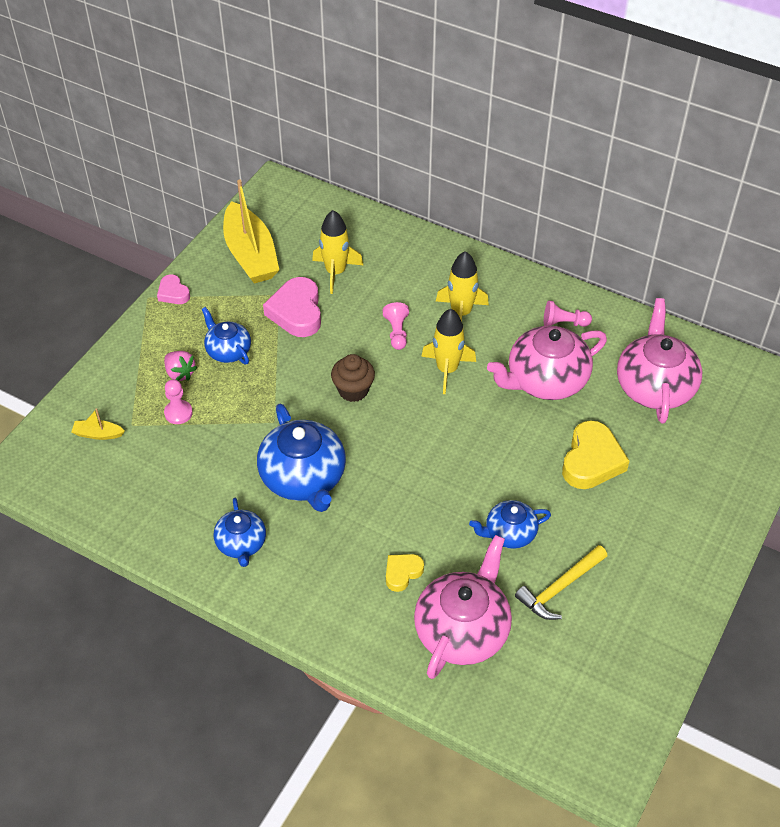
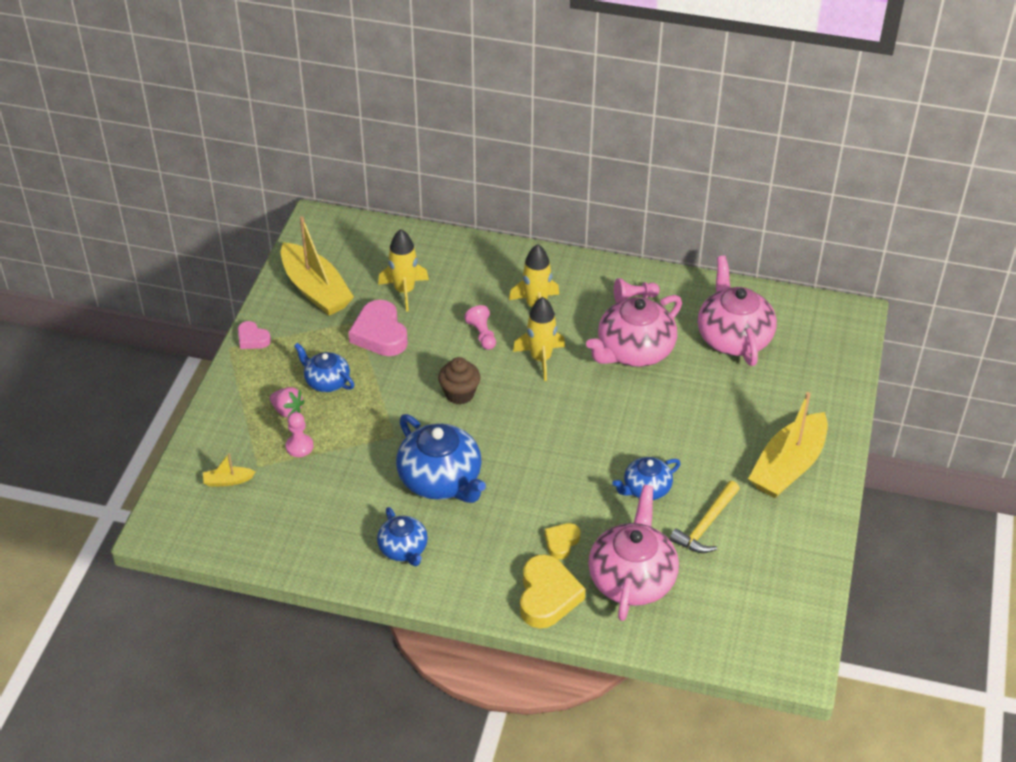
camera: 15 degrees left, 5 degrees down
yellow heart [562,420,629,489] -> yellow heart moved to [520,554,586,628]
none -> yellow boat [748,392,828,498]

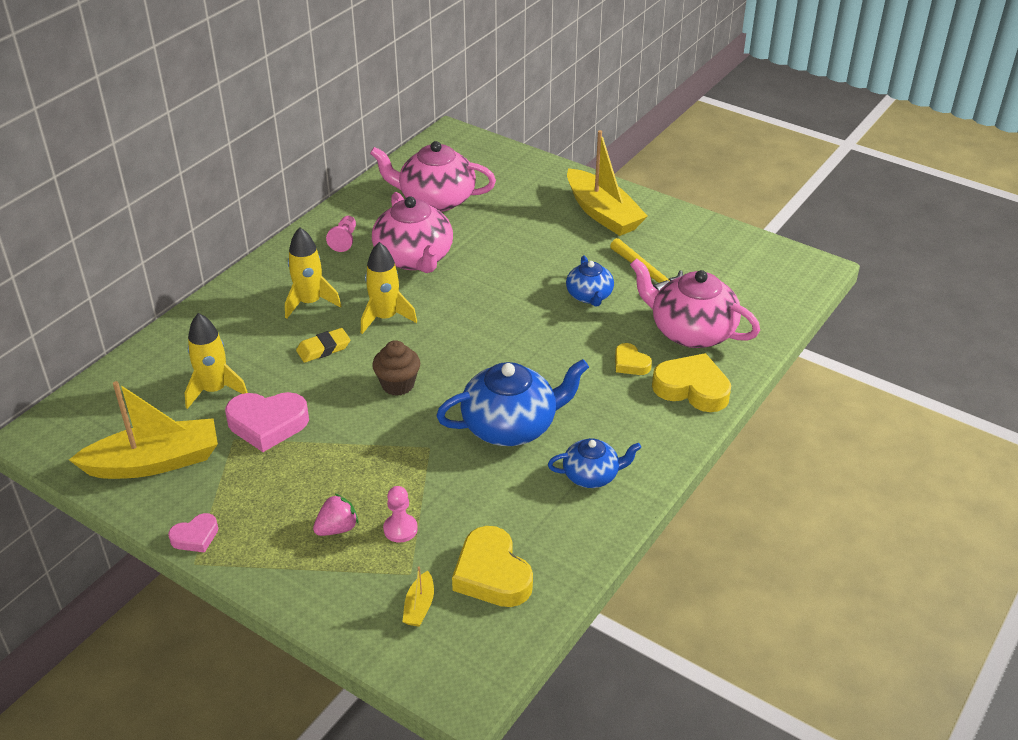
camera: 70 degrees left, 5 degrees down
blue teapot [294,343,354,392] -> none
pink pawn [464,305,496,350] -> yellow eraser [296,328,350,363]
none -> yellow heart [452,526,533,607]

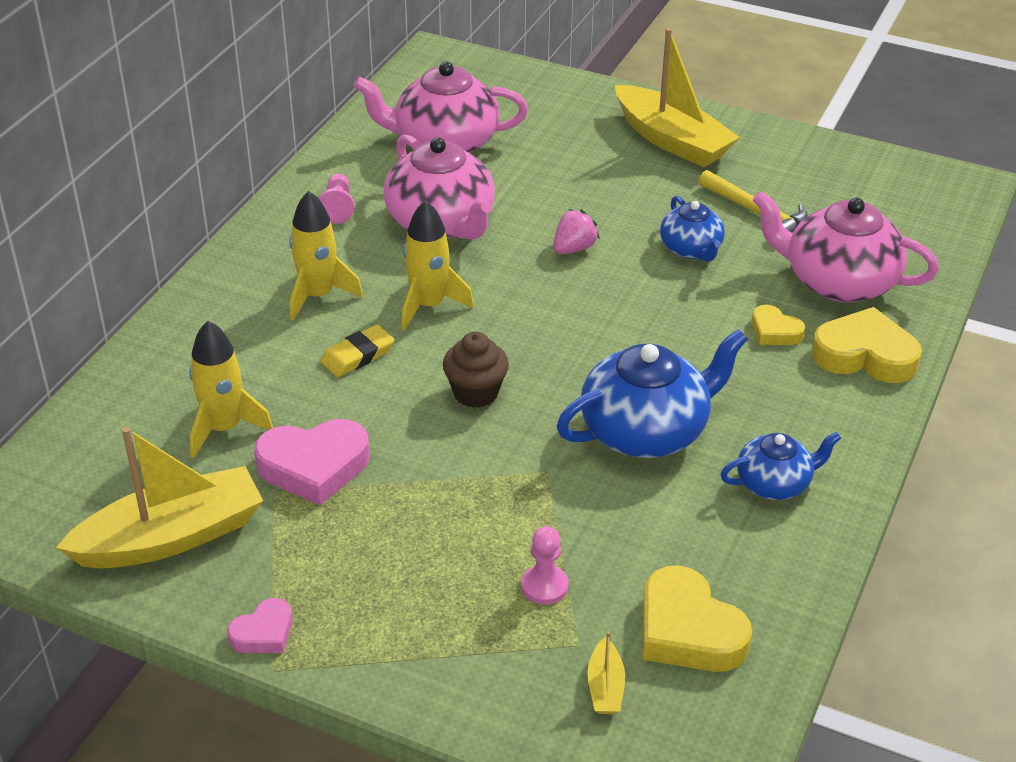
camera: 10 degrees left, 0 degrees up
pink strawberry [313,494,359,536] -> pink strawberry moved to [553,209,600,254]

